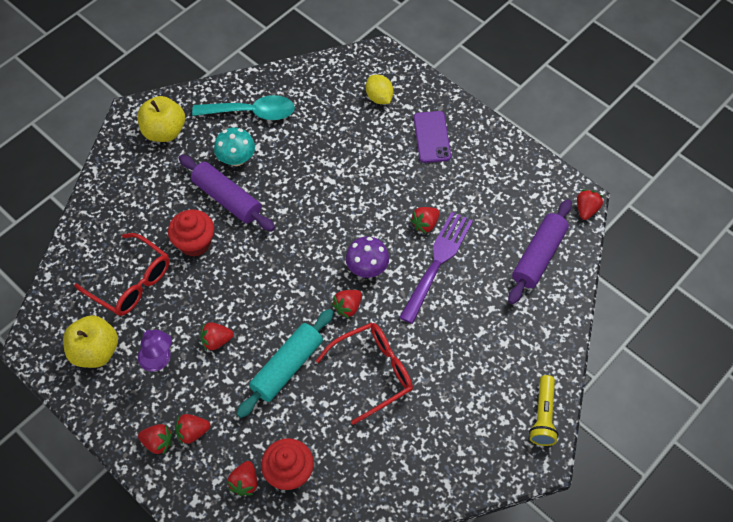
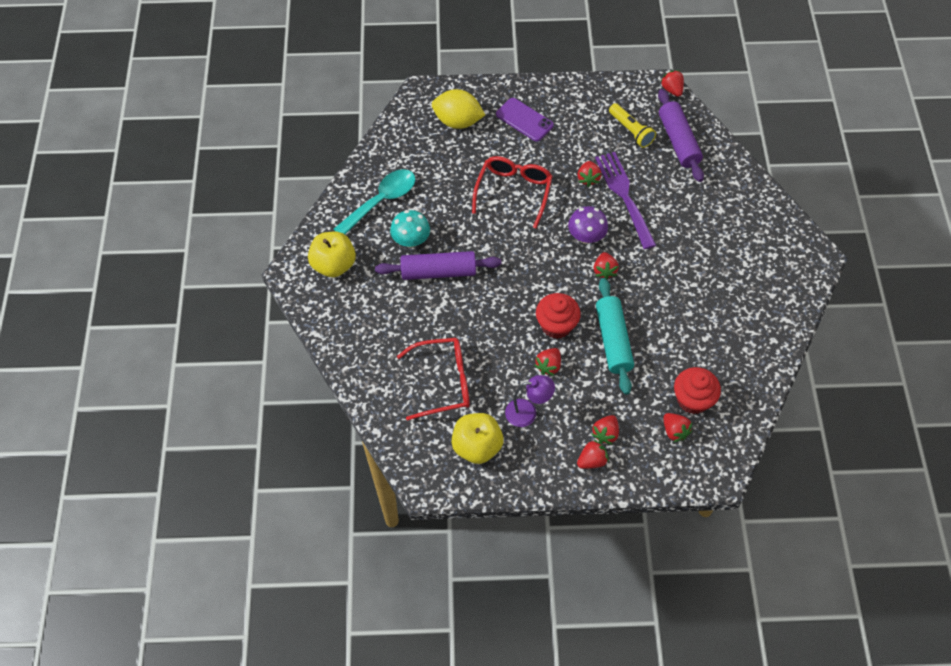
camera: 45 degrees left, 0 degrees up
red cupcake [168,210,214,257] -> red cupcake moved to [536,293,581,339]
red glasses [316,322,413,425] -> red glasses moved to [472,156,553,228]
yellow lemon [366,75,394,104] -> yellow lemon [432,89,485,129], size x1.51
yellow flashlight [529,375,558,446] -> yellow flashlight moved to [609,103,656,148]

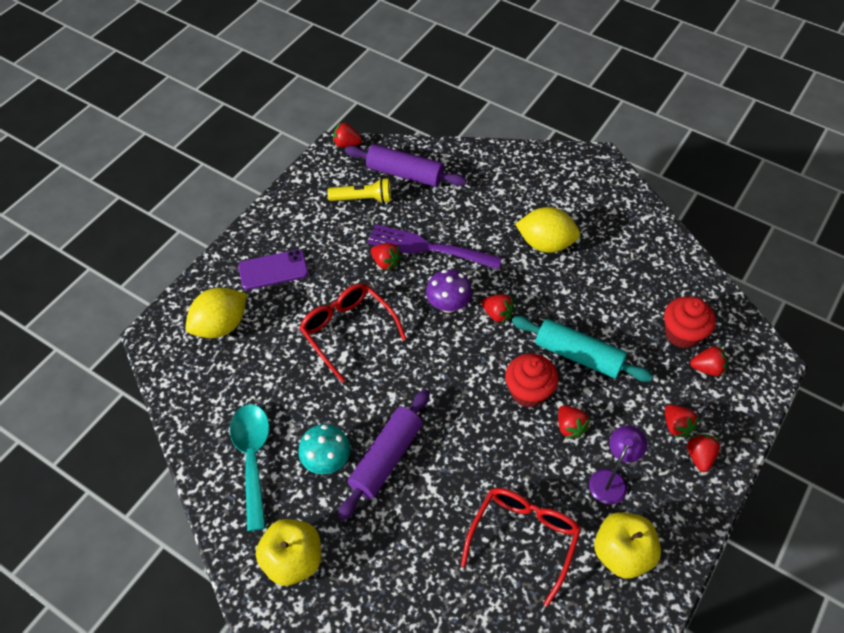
camera: 55 degrees left, 5 degrees down
none -> yellow lemon [515,207,580,253]

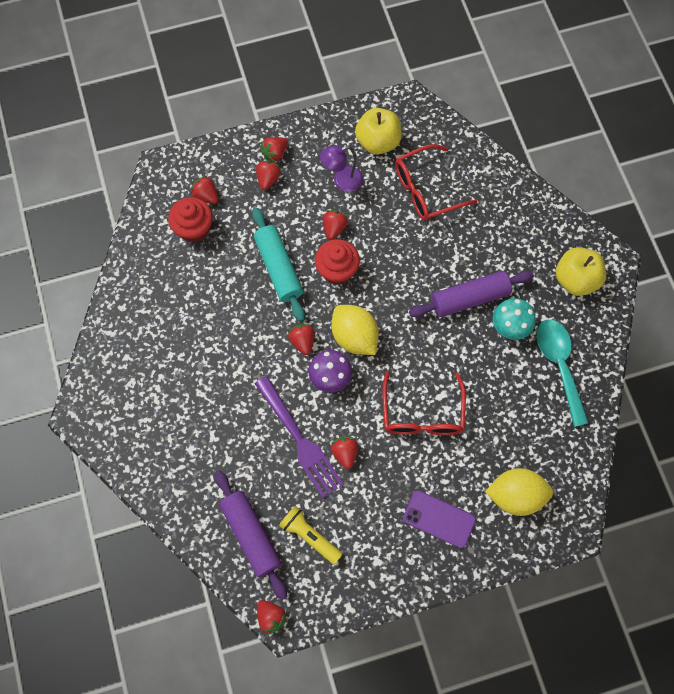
camera: 140 degrees left, 15 degrees up
turquoise spoon [230,404,269,531] -> turquoise spoon turned 135 degrees clockwise [537,320,588,427]
yellow lemon [515,207,580,253] -> yellow lemon moved to [331,305,379,355]

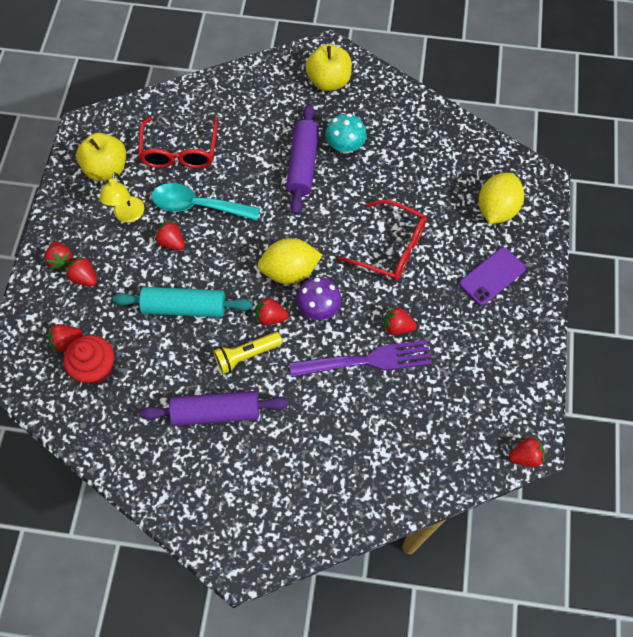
camera: 65 degrees left, 5 degrees down
purple rolling pin [215,470,287,600] -> purple rolling pin moved to [140,391,289,426]
yellow flashlight [279,506,343,564] -> yellow flashlight moved to [213,332,283,374]
red cupcake [315,239,360,285] -> none
purple lamp [320,145,363,192] -> yellow lamp [99,172,144,222]
turquoise spoon [537,320,588,427] -> turquoise spoon moved to [152,183,260,220]

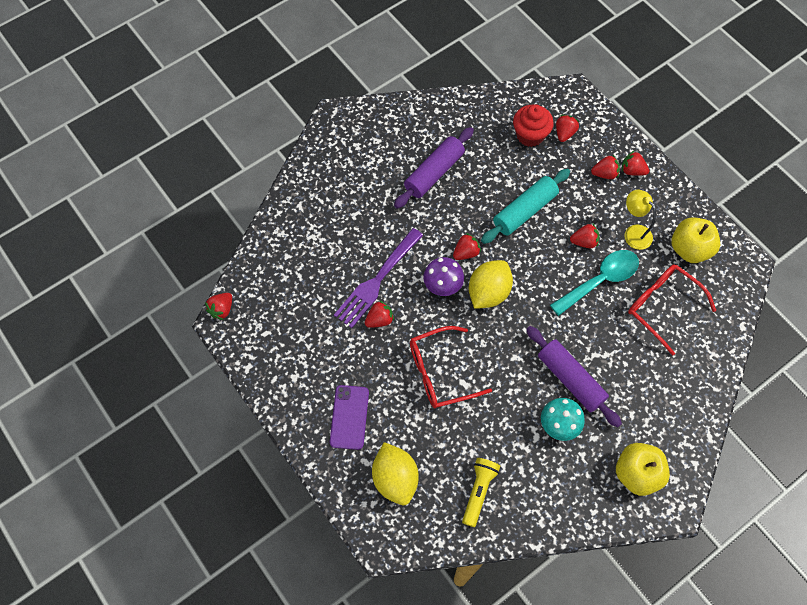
camera: 135 degrees right, 0 degrees up
yellow flashlight [213,332,283,374] -> yellow flashlight moved to [462,458,500,527]

